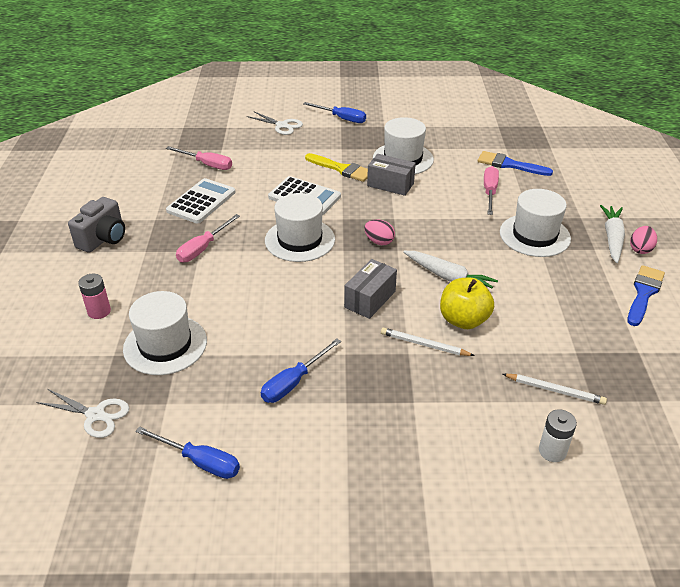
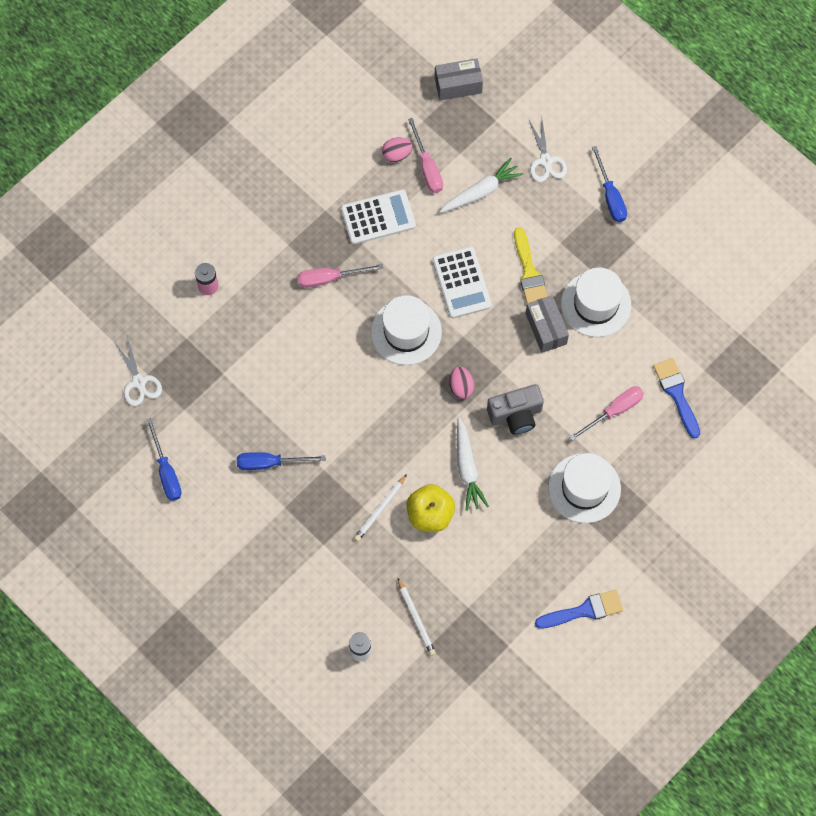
camera: 45 degrees right, 30 degrees up
grey camera [68,197,125,253] -> grey camera moved to [487,384,544,435]
white hat [123,291,207,375] -> none
grey box [344,259,397,319] -> grey box moved to [435,58,483,101]
white pencil [381,327,475,356] -> white pencil turned 120 degrees counterclockwise [354,474,407,541]
white carrot [600,205,625,263] -> white carrot moved to [439,158,523,213]
pink egg [630,226,657,254] -> pink egg moved to [382,138,413,162]

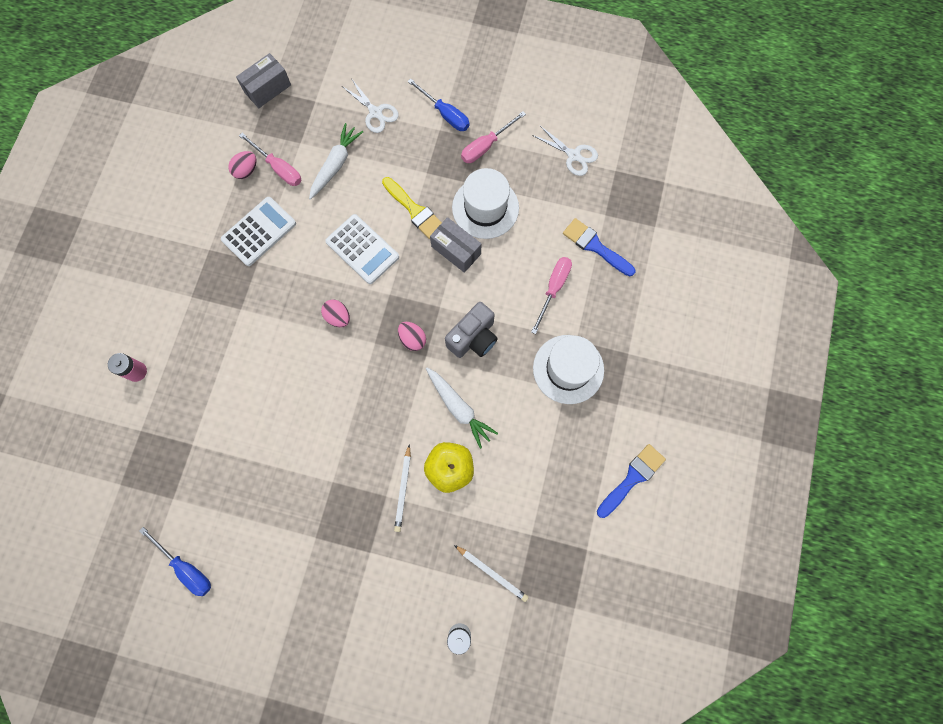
camera: 30 degrees left, 5 degrees up
white scissors [114,337,162,406] -> white scissors moved to [532,125,598,176]
blue screwdriver [237,452,326,470] -> none
pink screwdriver [298,264,383,288] -> pink screwdriver moved to [461,111,526,163]
white hat [371,295,442,365] -> pink egg [321,299,350,327]

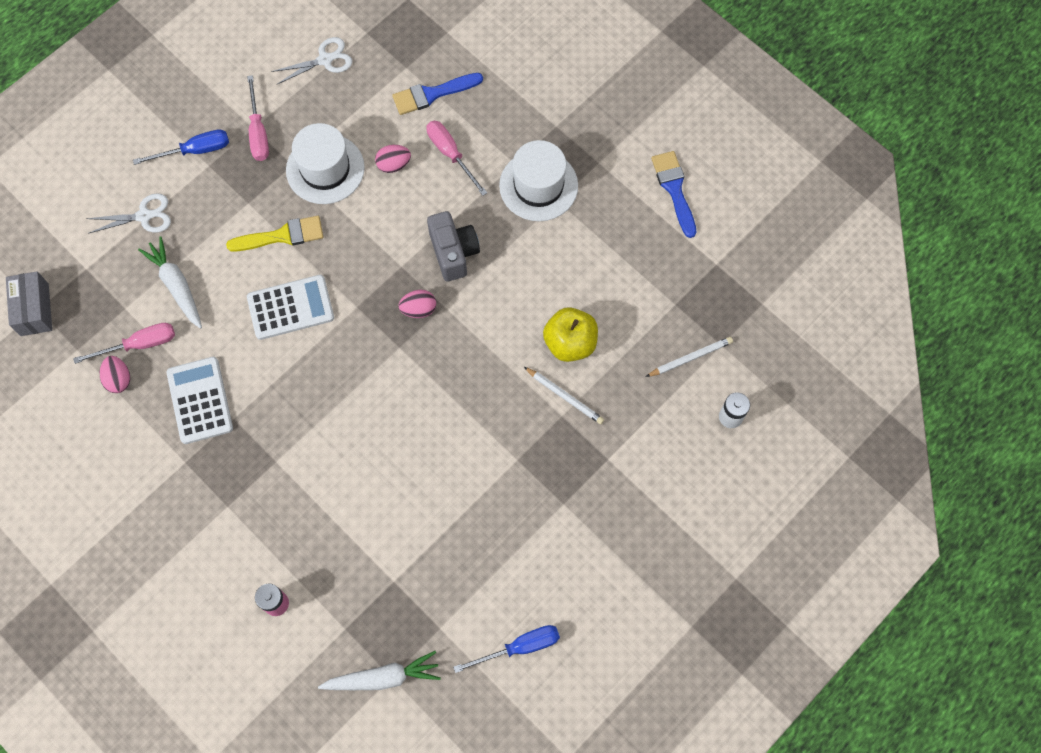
camera: 60 degrees left, 5 degrees down
pink egg [321,299,350,327] -> pink egg moved to [375,145,411,173]
white carrot [426,368,498,449] -> white carrot moved to [318,651,441,690]
grey box [430,217,481,273] -> none

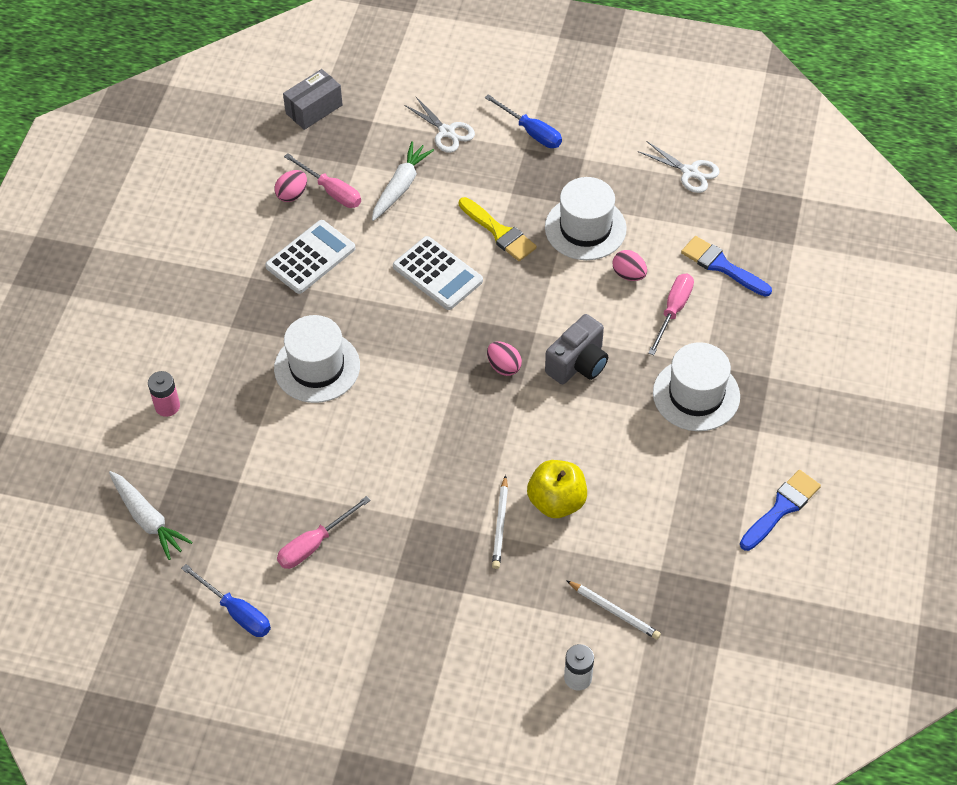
camera: 60 degrees right, 15 degrees down
pink screwdriver [247,75,269,161] -> pink screwdriver moved to [277,496,371,569]
none -> white hat [274,315,360,403]

